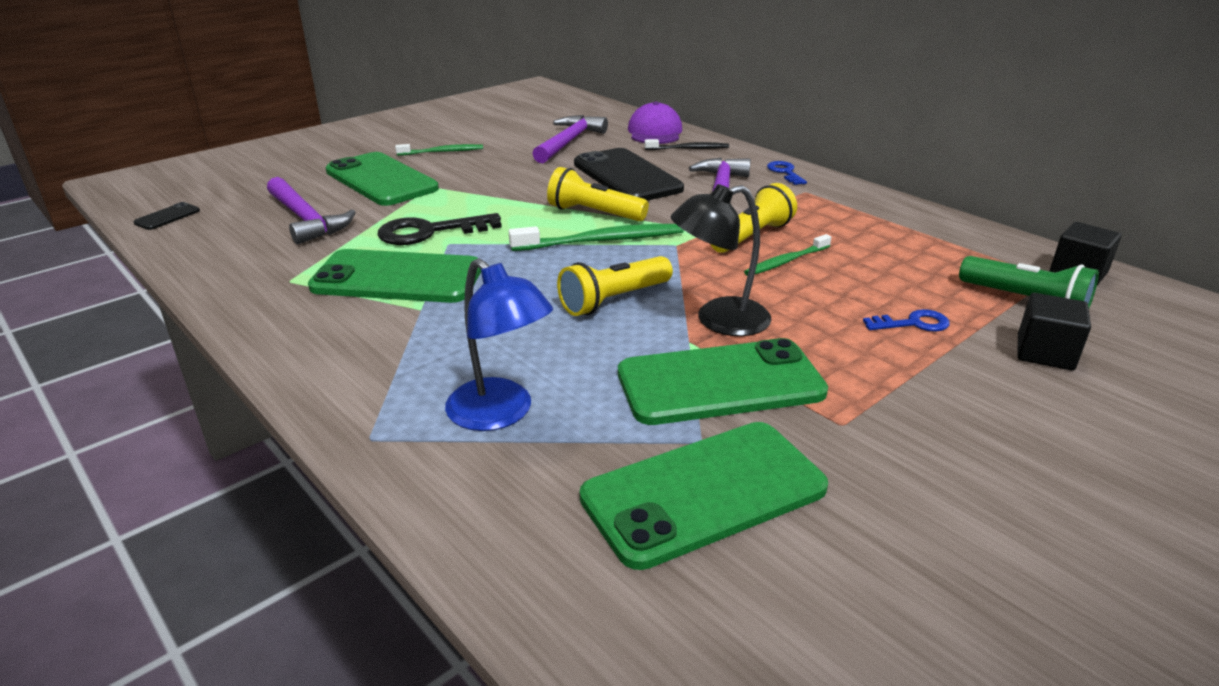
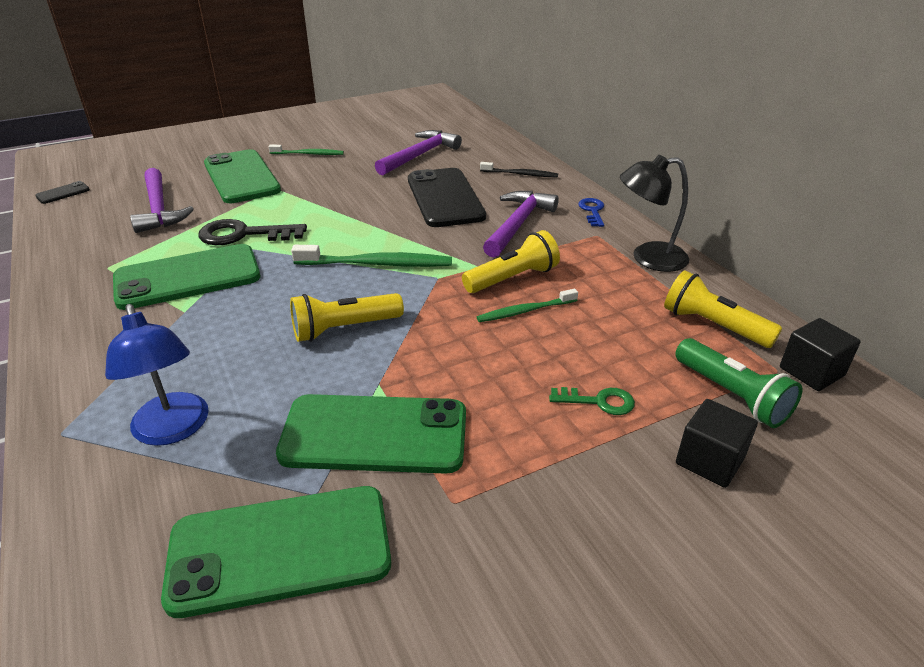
camera: 15 degrees right, 5 degrees up
green phone [308,249,481,303] -> green phone turned 45 degrees counterclockwise [113,244,260,310]
yellow flashlight [547,167,649,221] -> yellow flashlight moved to [664,270,782,348]
purple cap [628,101,682,144] -> none
black lamp [671,184,772,336] -> black lamp moved to [620,155,689,272]
blue key [863,309,950,332] -> green key [549,387,635,415]

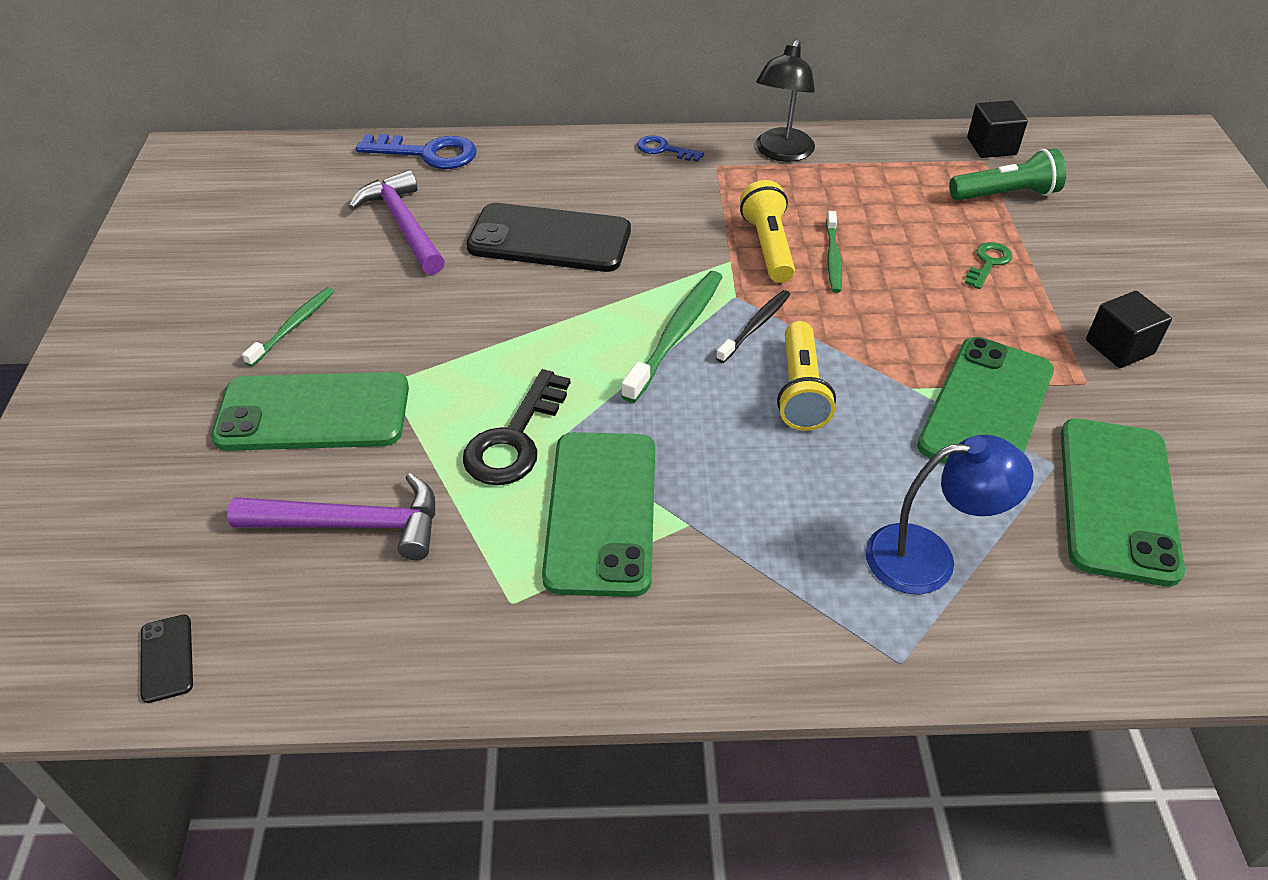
camera: 65 degrees left, 10 degrees up
black toothbrush [480,162,558,178] -> black toothbrush moved to [716,290,790,363]
purple hammer [483,191,559,258] -> none
yellow flashlight [664,270,782,348] -> none
black cube [676,399,758,488] -> black cube moved to [1086,291,1172,368]
none -> blue key [356,134,477,169]

